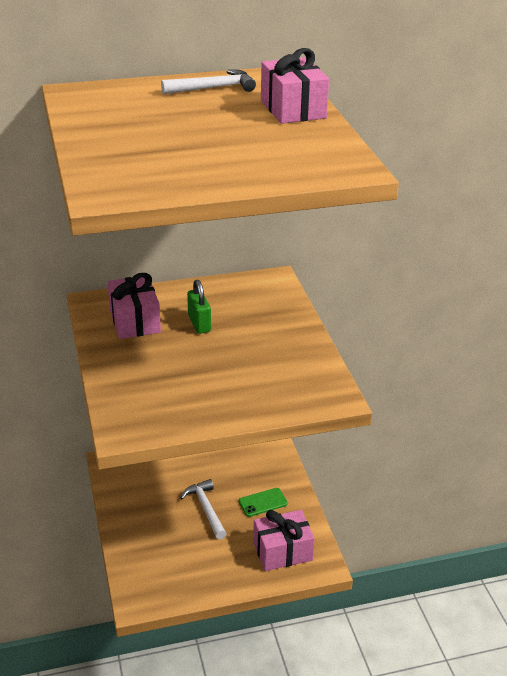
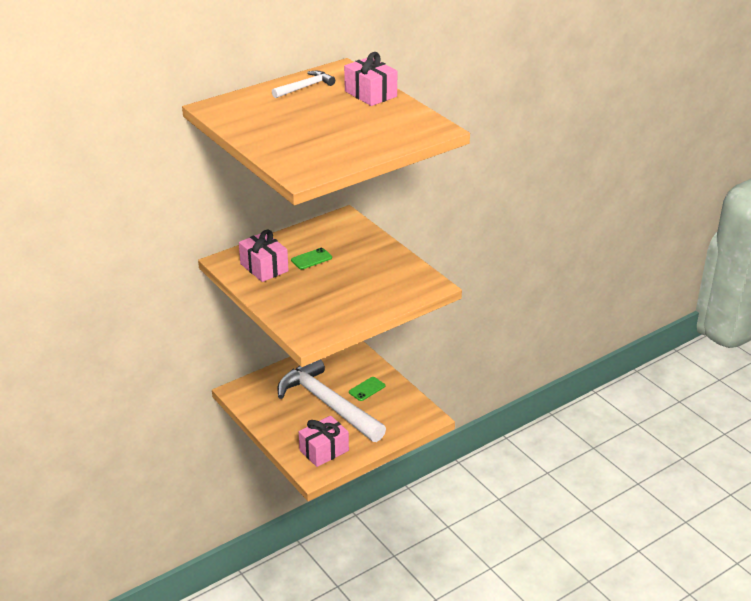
camera: 20 degrees left, 0 degrees up
white hammer [181,479,227,539] -> white hammer [277,359,386,442], size x2.25
green padlock [187,280,211,334] -> green phone [291,248,332,269]
pink gift [253,510,315,571] -> pink gift moved to [299,416,349,467]

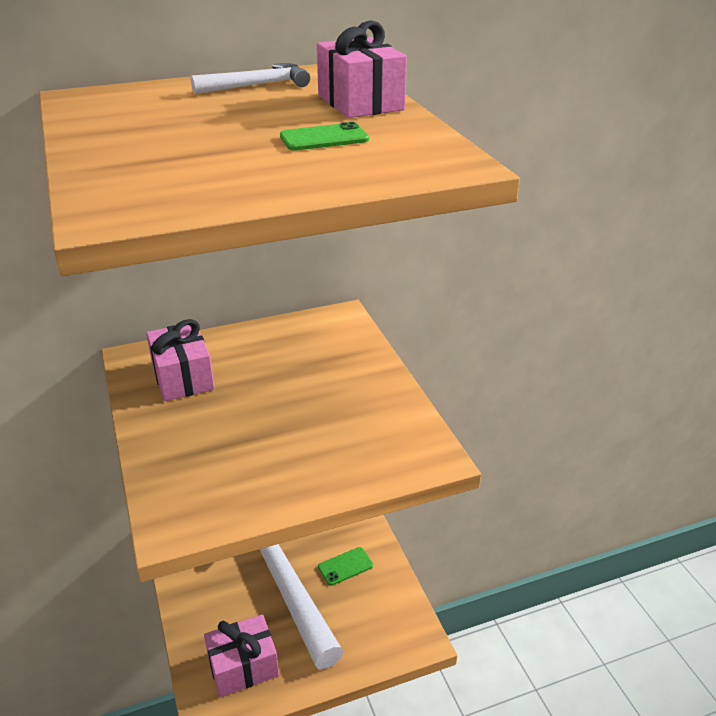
camera: 15 degrees right, 0 degrees up
green phone [291,248,332,269] -> green phone moved to [280,122,369,151]

